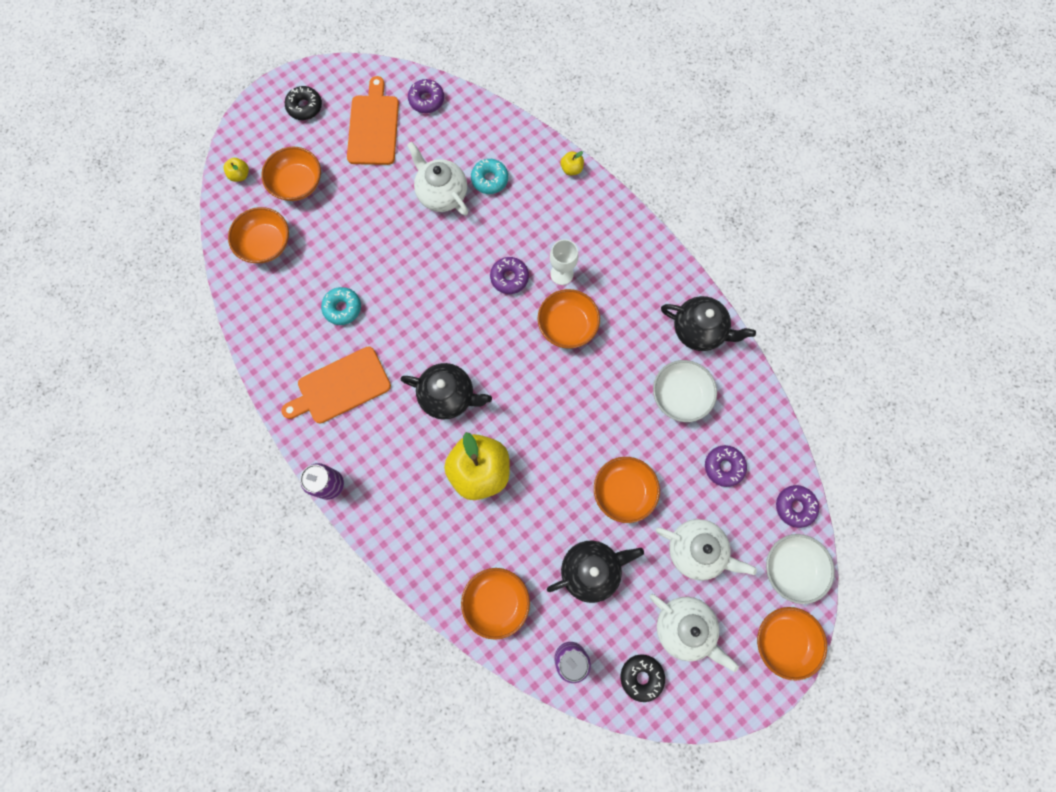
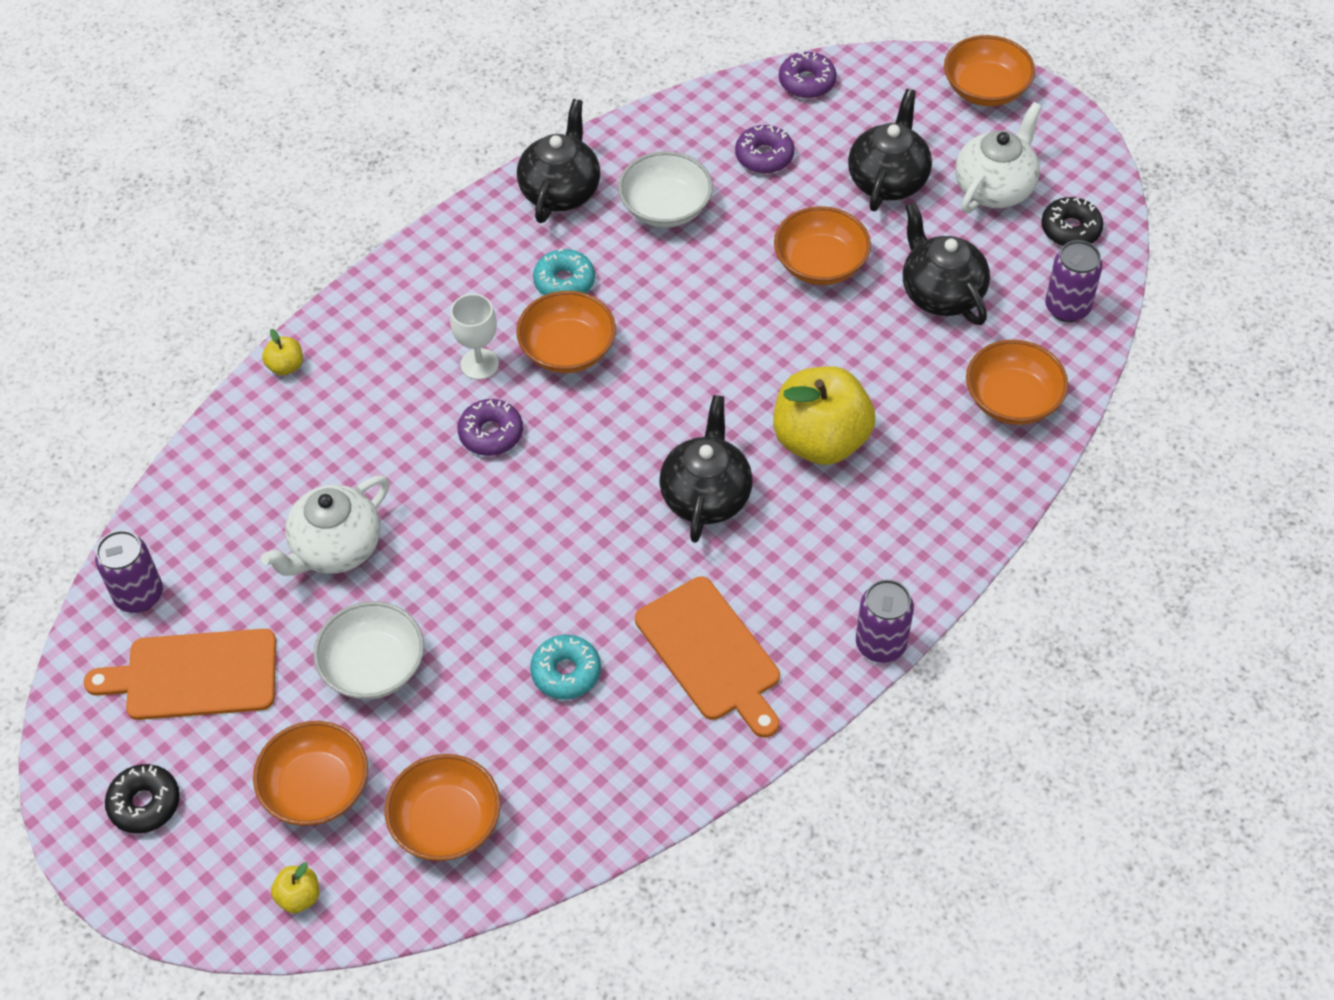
camera: 95 degrees left, 20 degrees down
purple donut [408,79,444,113] -> purple can [95,530,163,613]
turquoise donut [471,159,508,194] -> turquoise donut moved to [533,249,595,295]
white teapot [656,519,757,581] -> black teapot [848,89,932,211]
white bowl [766,534,835,604] -> white bowl moved to [313,601,424,700]

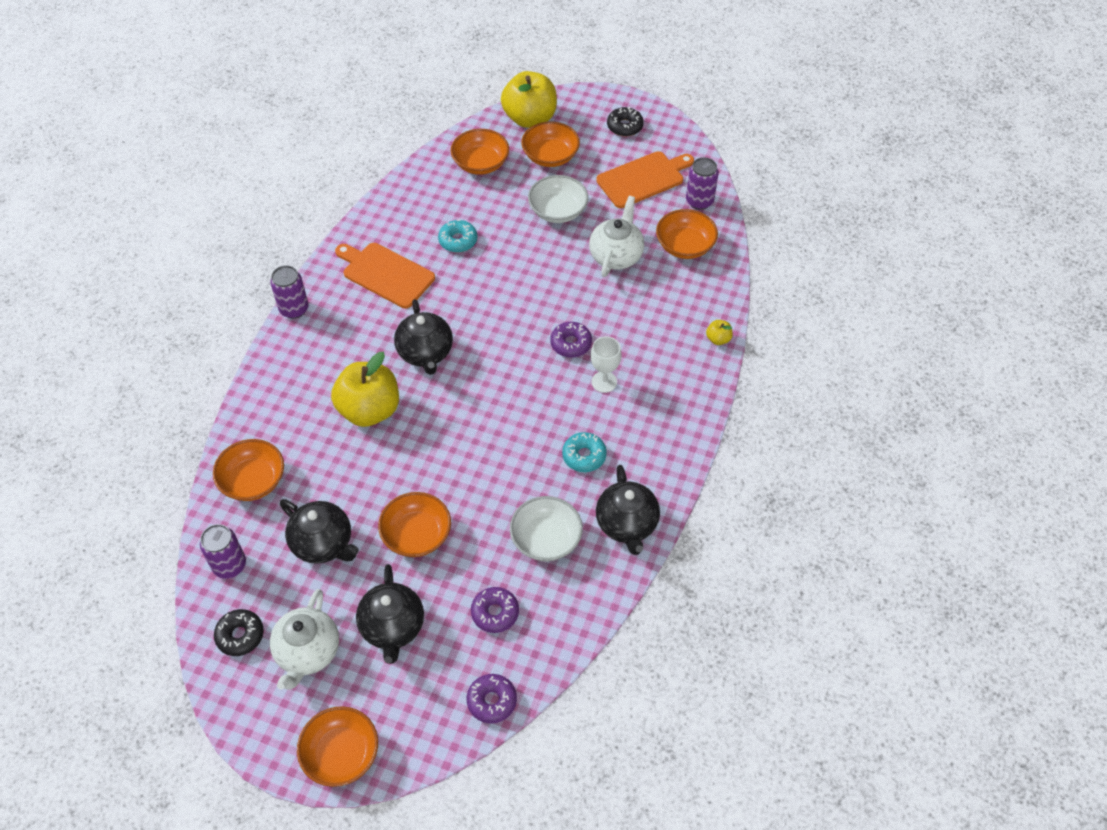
camera: 155 degrees right, 0 degrees up
yellow apple [271,862,319,913] -> yellow apple [501,71,557,128], size x2.43
orange bowl [516,291,616,373] -> orange bowl moved to [656,209,718,259]

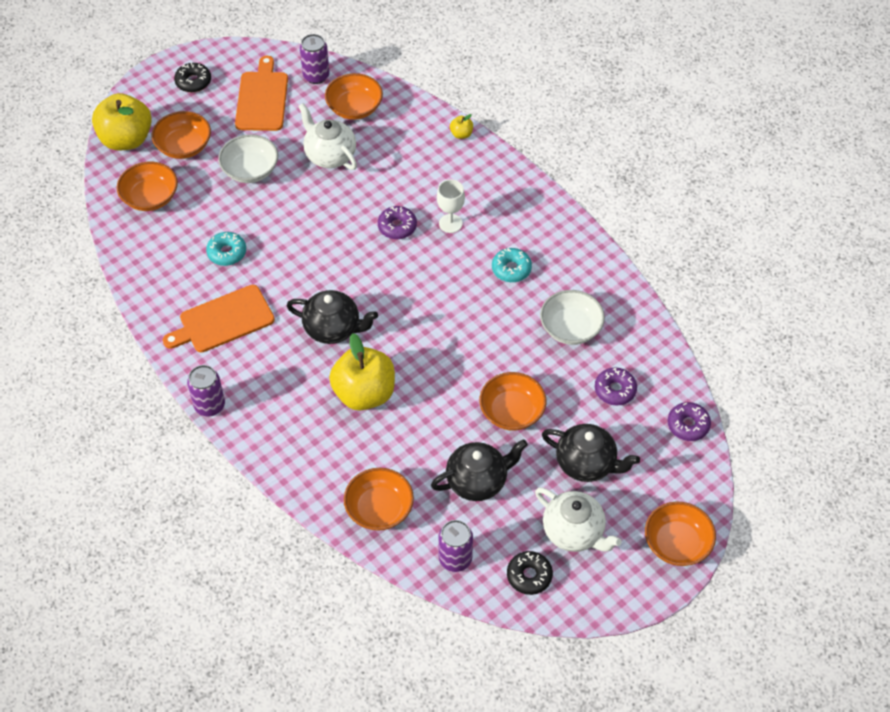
camera: 60 degrees left, 0 degrees up
black teapot [596,465,660,555] -> none

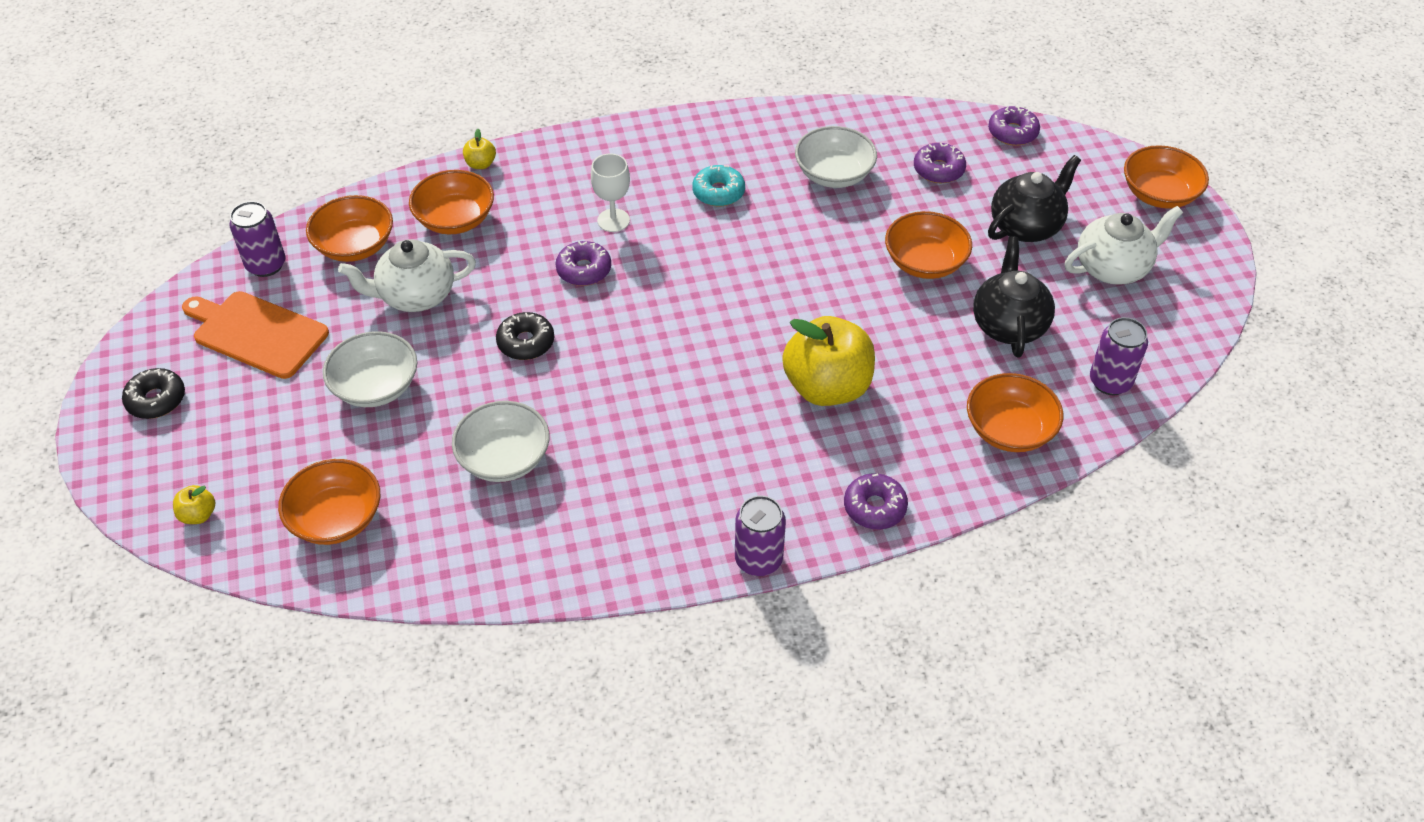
camera: 65 degrees left, 5 degrees down
yellow apple [92,93,152,150] -> yellow apple [173,485,215,524], size x0.41
orange bowl [152,111,211,159] -> orange bowl moved to [409,170,494,234]
orange cutting board [163,285,275,352] -> none
turquoise donut [206,232,246,266] -> white bowl [452,401,550,482]
black teapot [286,290,378,344] -> none
black donut [507,551,553,595] -> black donut moved to [496,312,554,360]
none -> purple donut [844,473,908,529]

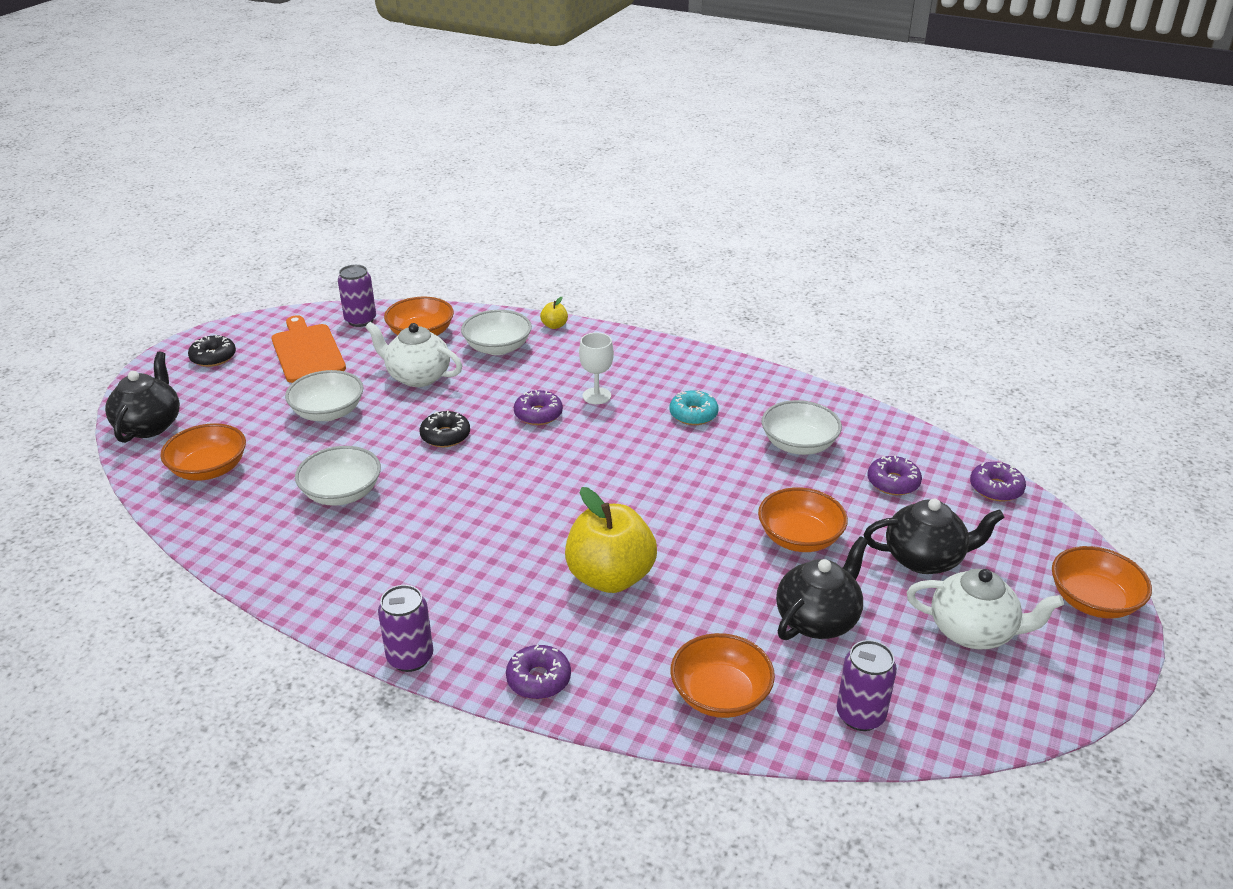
camera: 40 degrees right, 15 degrees down
yellow apple [173,485,215,524] -> black teapot [105,352,180,443]
orange bowl [409,170,494,234] -> white bowl [461,310,532,355]

